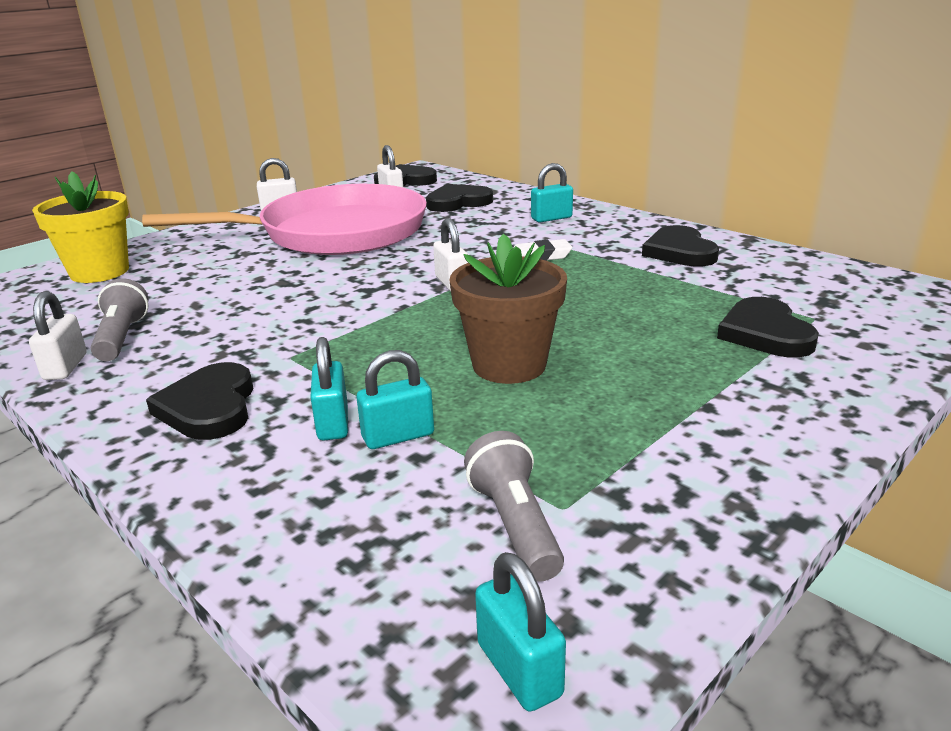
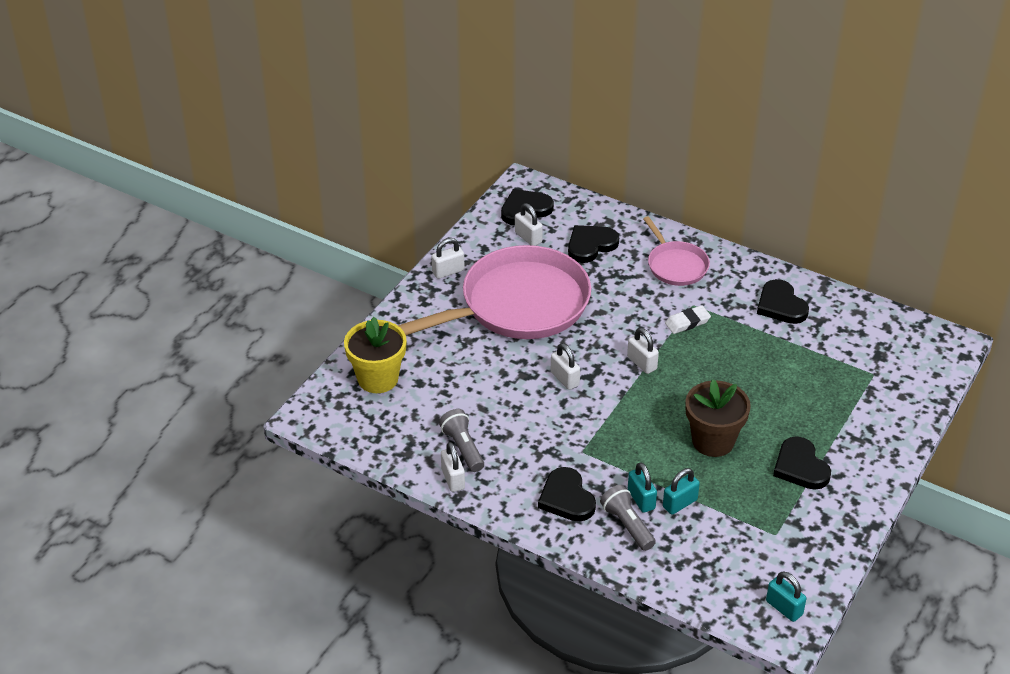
camera: 15 degrees left, 15 degrees up
grey flashlight [464,431,564,582] -> grey flashlight moved to [600,485,656,551]
turquoise padlock [531,163,573,222] -> pink pan [643,216,710,286]
black heart [717,297,819,358] -> black heart moved to [773,436,831,490]
none -> white padlock [551,343,580,390]

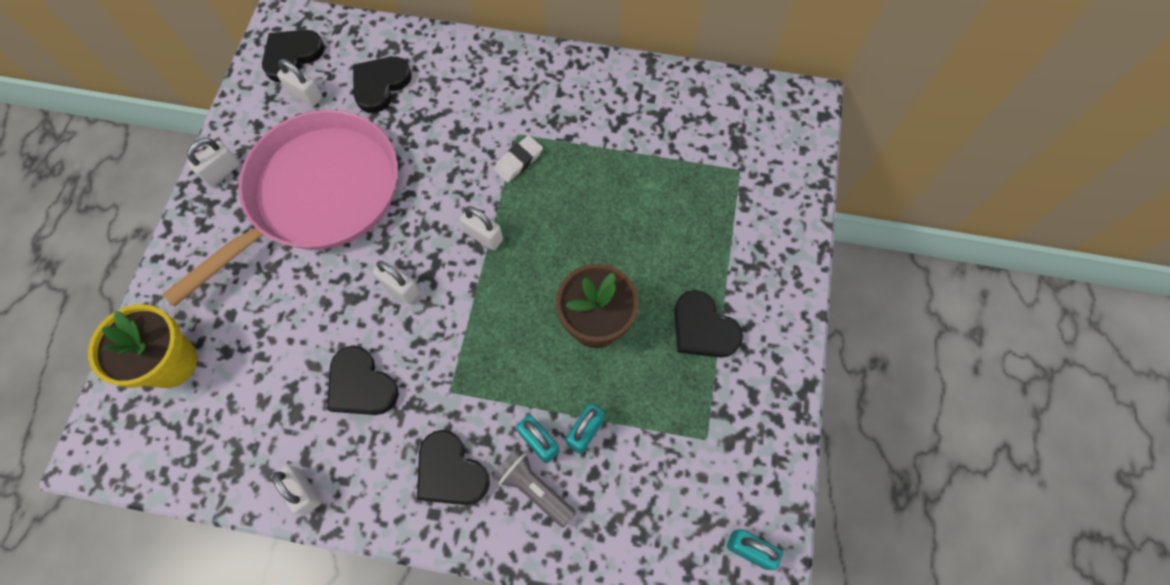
camera: 20 degrees left, 25 degrees up
grey flashlight [439,409,484,472] -> none
pink pan [643,216,710,286] -> none
black heart [757,279,809,324] -> black heart moved to [327,345,398,415]

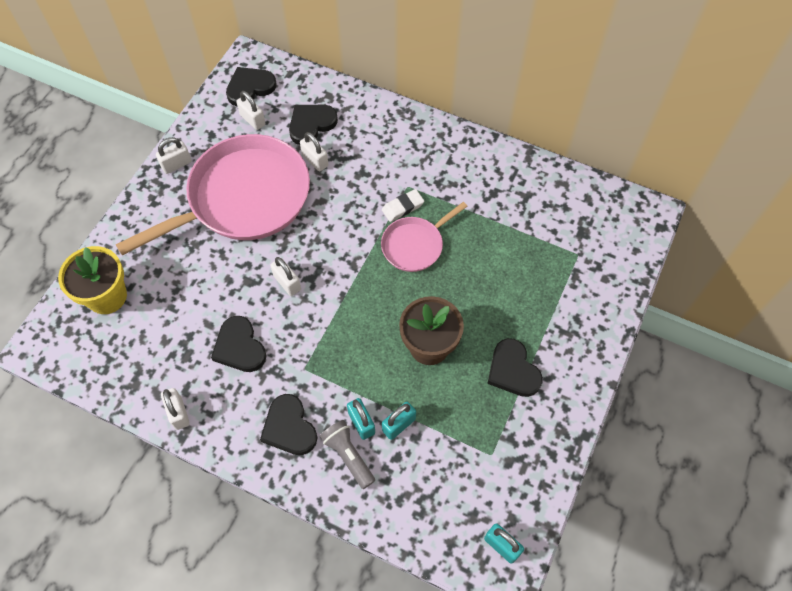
camera: 15 degrees right, 5 degrees down
white padlock [460,206,503,250] -> white padlock moved to [300,132,328,171]
none -> pink pan [381,202,468,272]

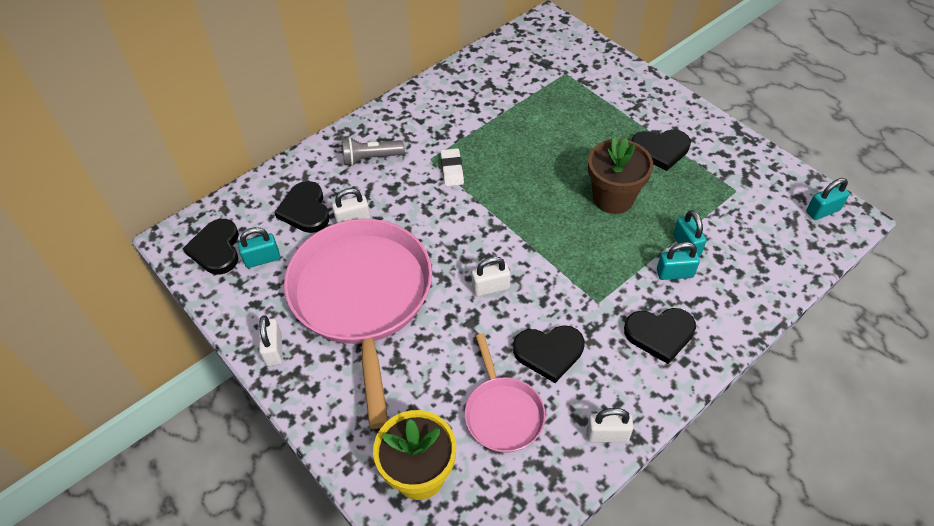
camera: 65 degrees left, 10 degrees down
white padlock [236,91,265,130] -> turquoise padlock [238,227,280,268]
grey flashlight [320,420,375,489] -> grey flashlight moved to [342,137,405,166]
pink pan [381,202,468,272] -> pink pan moved to [465,334,546,453]

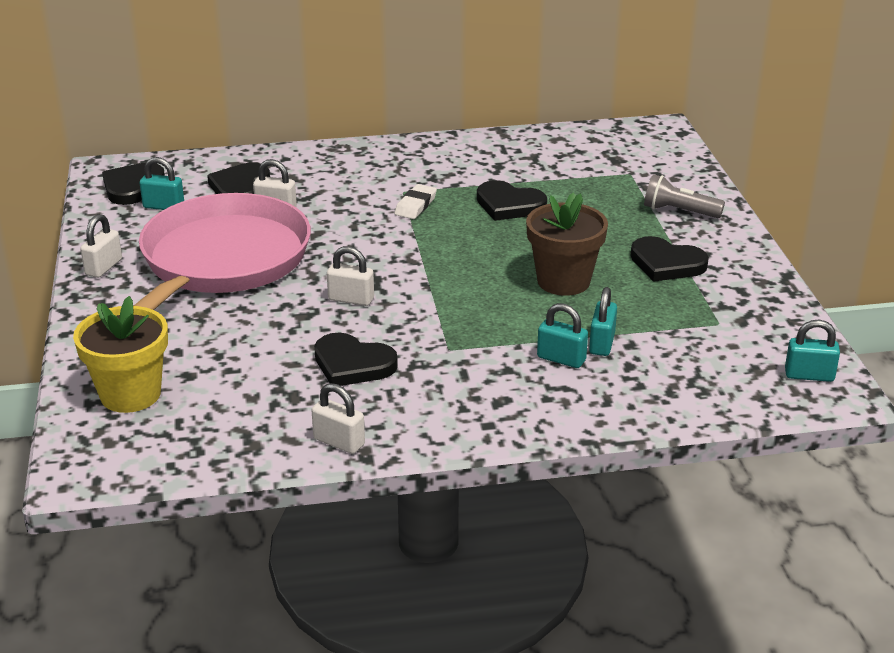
camera: 30 degrees right, 20 degrees down
grey flashlight [342,137,405,166] -> grey flashlight moved to [644,174,725,218]
pink pan [465,334,546,453] -> none
black heart [624,308,696,364] -> black heart moved to [477,180,547,221]

